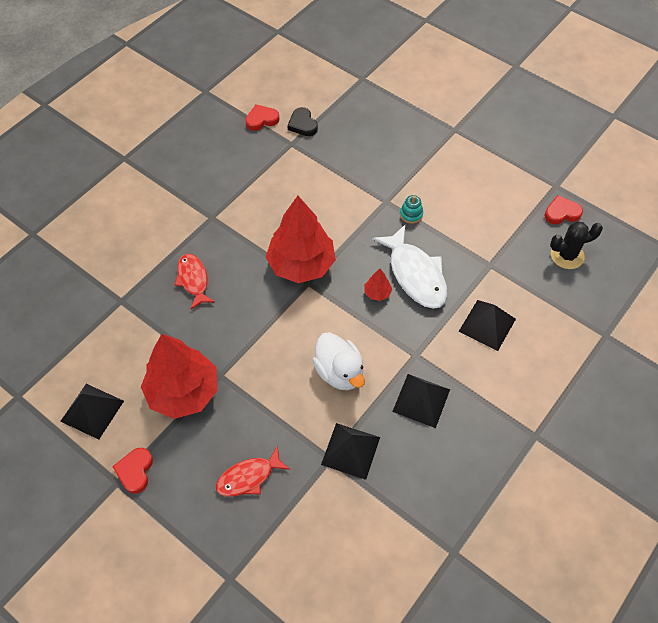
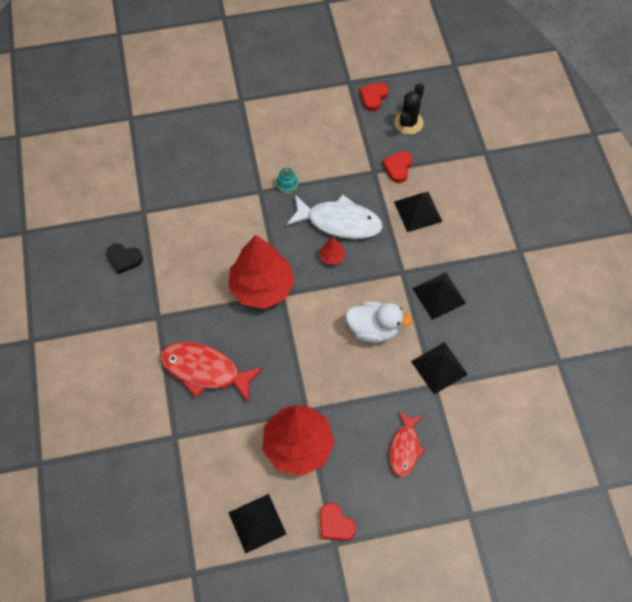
camera: 50 degrees left, 5 degrees up
red fish [175,254,215,310] -> red fish [160,342,263,403], size x1.59
red heart [245,104,279,131] -> red heart moved to [382,151,412,183]
black heart [287,107,318,136] -> black heart moved to [106,244,143,274]

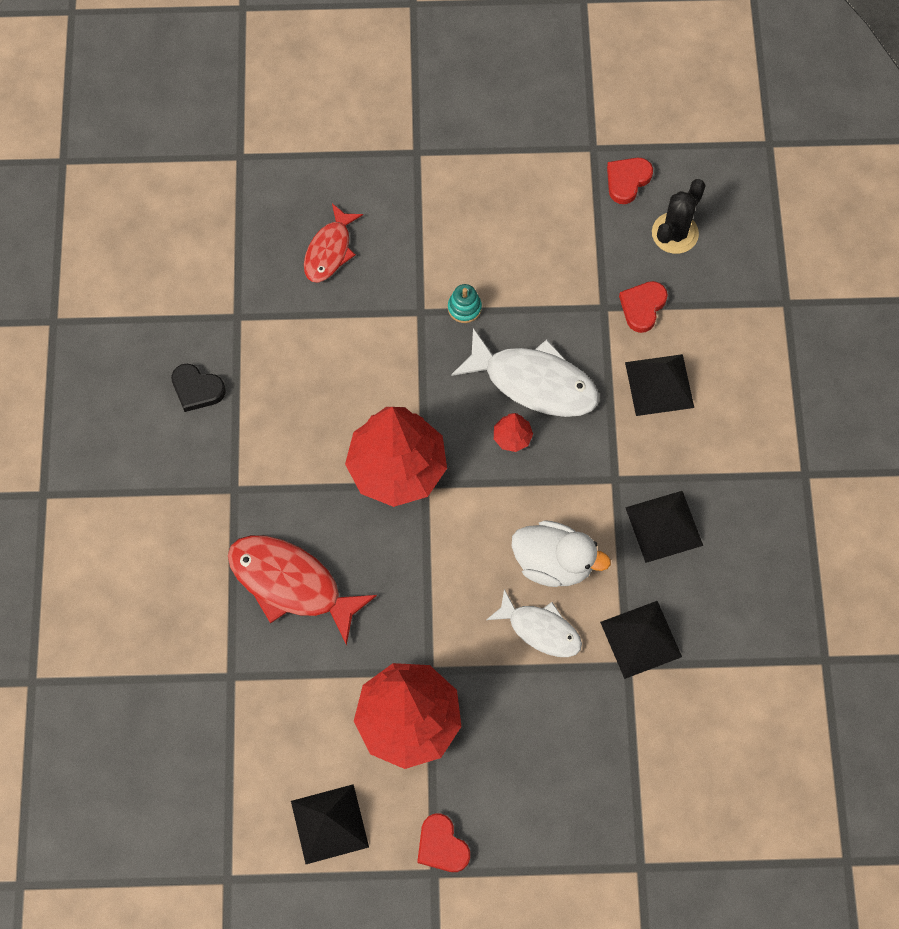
camera: 10 degrees right, 5 degrees up
red fish [389,411,426,477] -> red fish moved to [304,203,363,283]
none -> white fish [486,589,582,657]

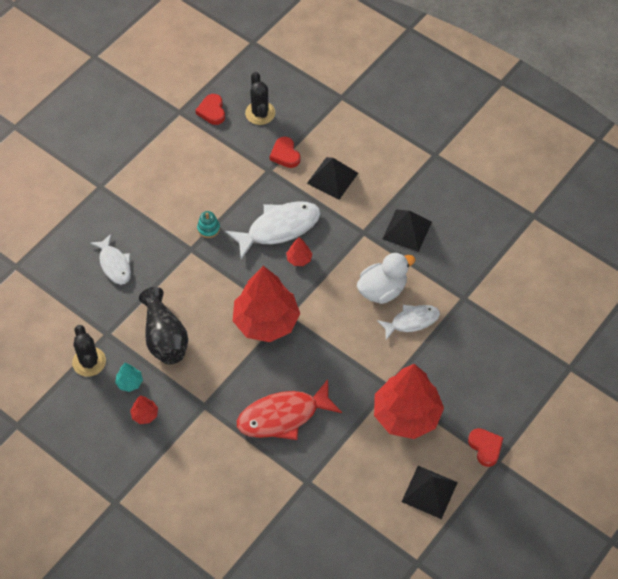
camera: 50 degrees left, 10 degrees down
black heart [171,364,226,412] -> turquoise tree [115,363,143,392]
red fish [304,203,363,283] -> white fish [90,234,131,285]
red heart [417,813,470,872] -> red heart turned 120 degrees counterclockwise [468,428,503,467]
black pyramid [600,601,682,679] -> none
none -> black cactus [72,325,106,377]
none -> red tree [130,395,158,424]
none -> black vase [139,287,188,365]

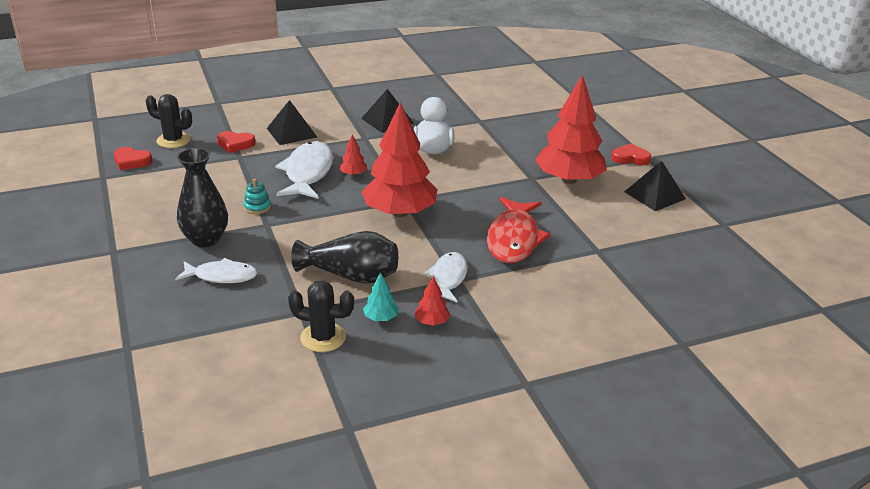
camera: 60 degrees left, 25 degrees down
white fish [377,305,440,340] -> white fish moved to [425,252,468,302]
none -> black vase [177,148,228,247]

